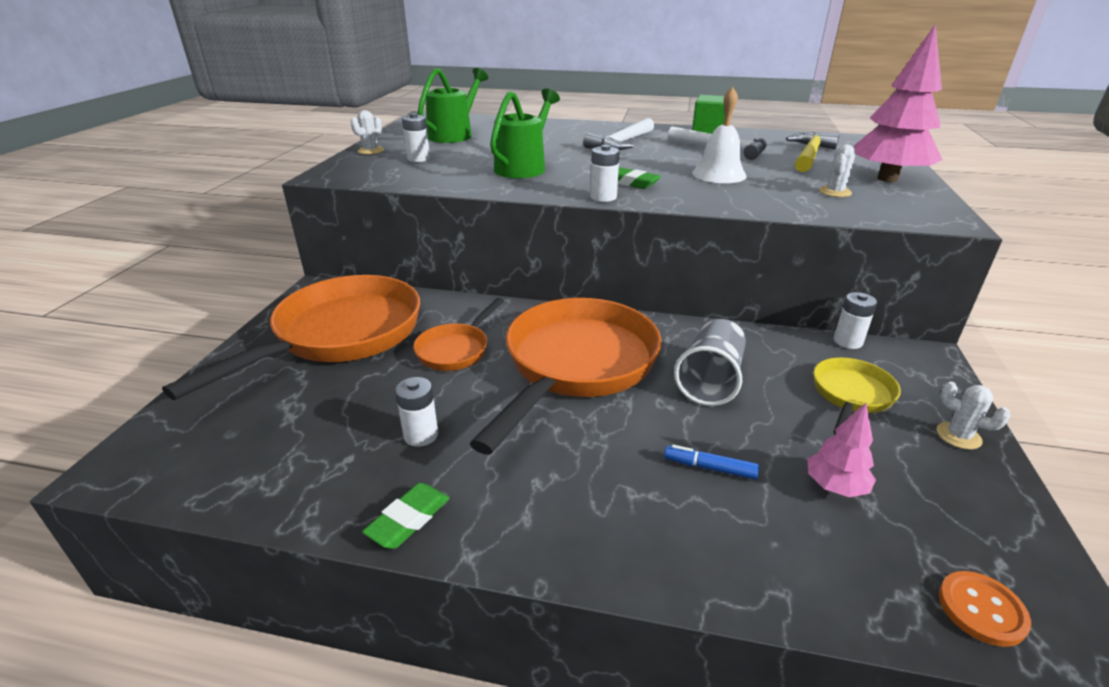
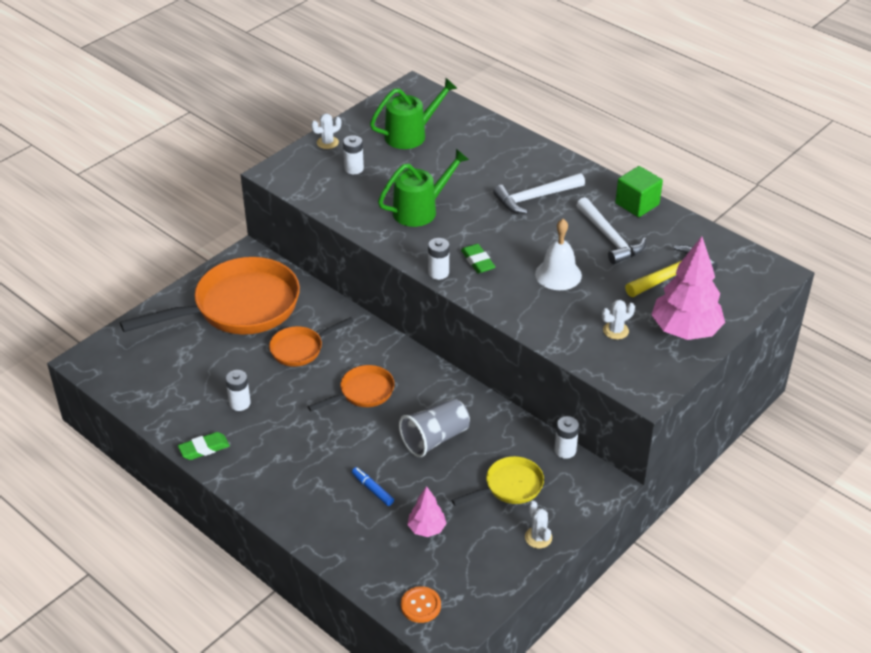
camera: 30 degrees right, 10 degrees up
orange pan [469,298,662,455] -> orange pan [308,365,395,411], size x0.49

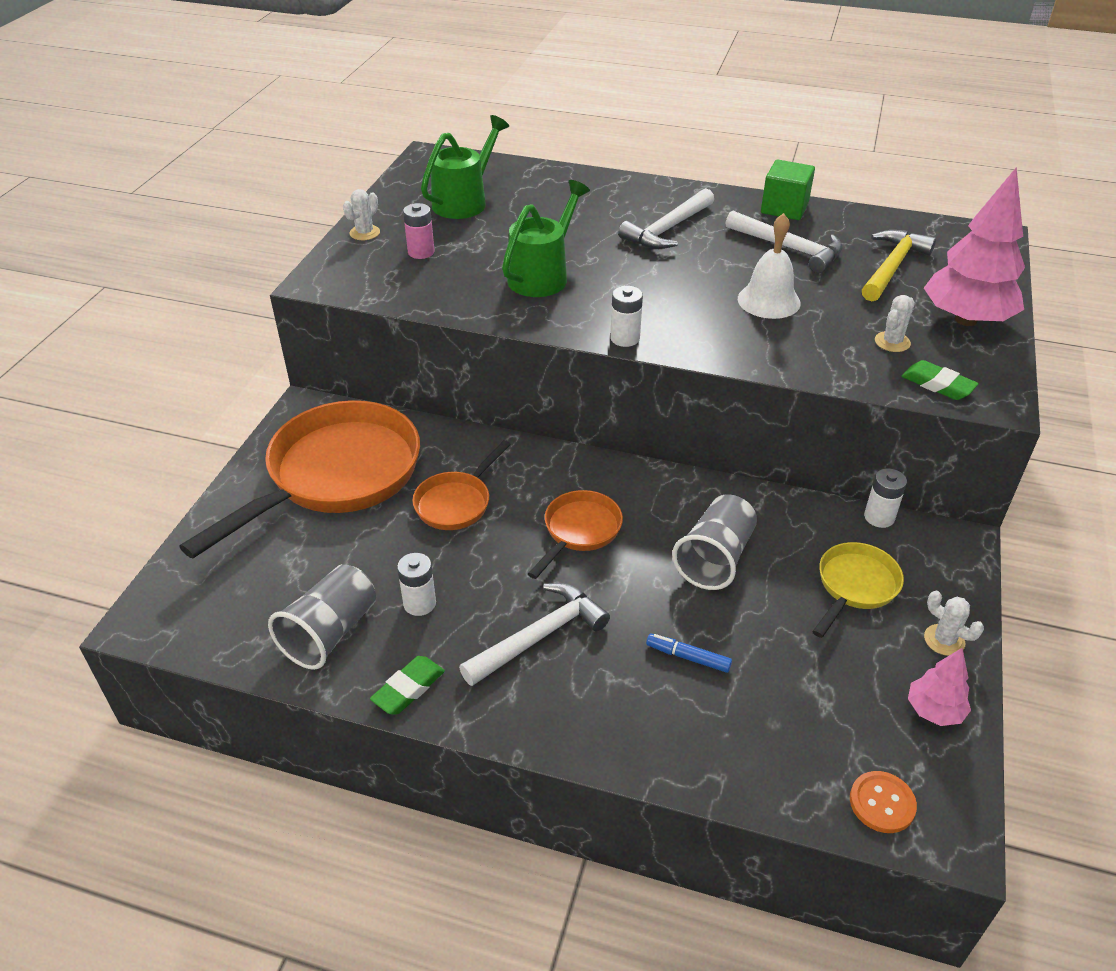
camera: 25 degrees left, 0 degrees up
white battery [343,135,364,174] -> pink battery [403,203,435,259]
pink tree [407,486,447,537] -> pink tree moved to [908,648,971,726]
green eraser [461,244,495,274] -> green eraser moved to [901,360,979,400]
none -> grey cup [268,564,376,670]
none -> white hammer [459,583,610,686]

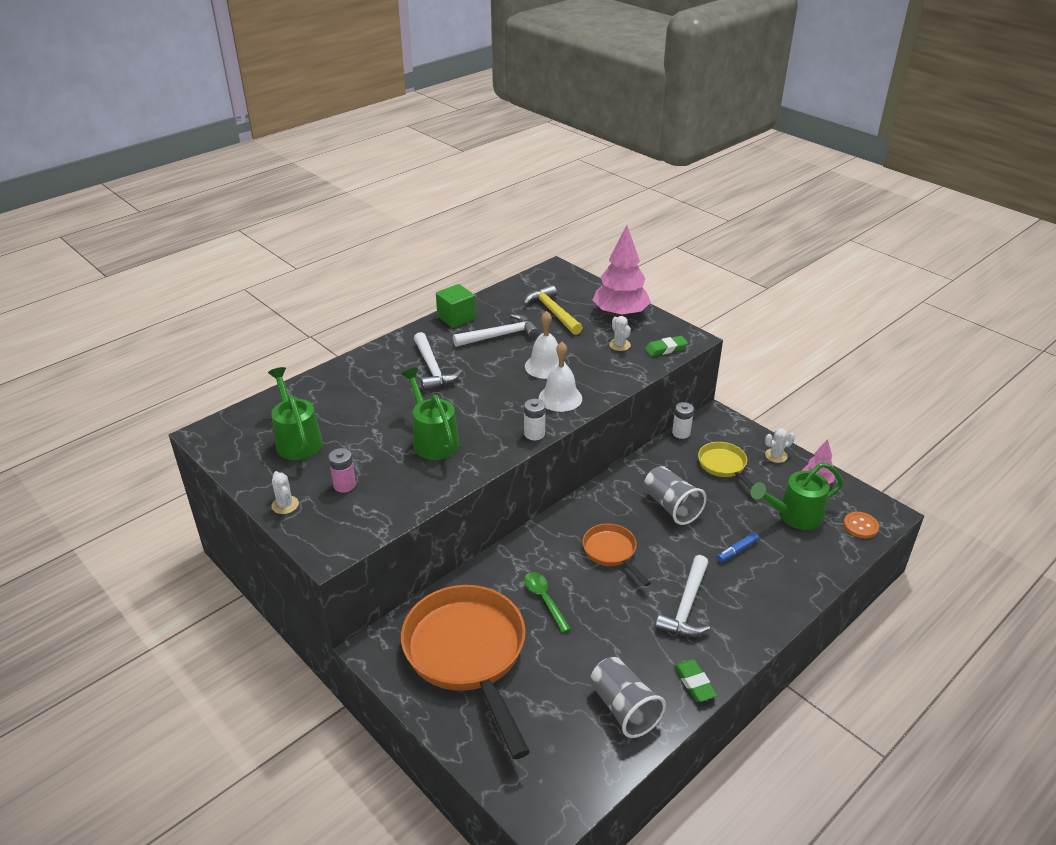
camera: 60 degrees left, 5 degrees down
white battery [397,553,436,616] -> none
orange pan [412,440,511,530] -> green spoon [524,572,571,633]
white hammer [459,583,610,686] -> white hammer turned 150 degrees counterclockwise [655,555,710,637]
none -> white bell [539,342,582,412]
none -> green watering can [750,462,843,530]

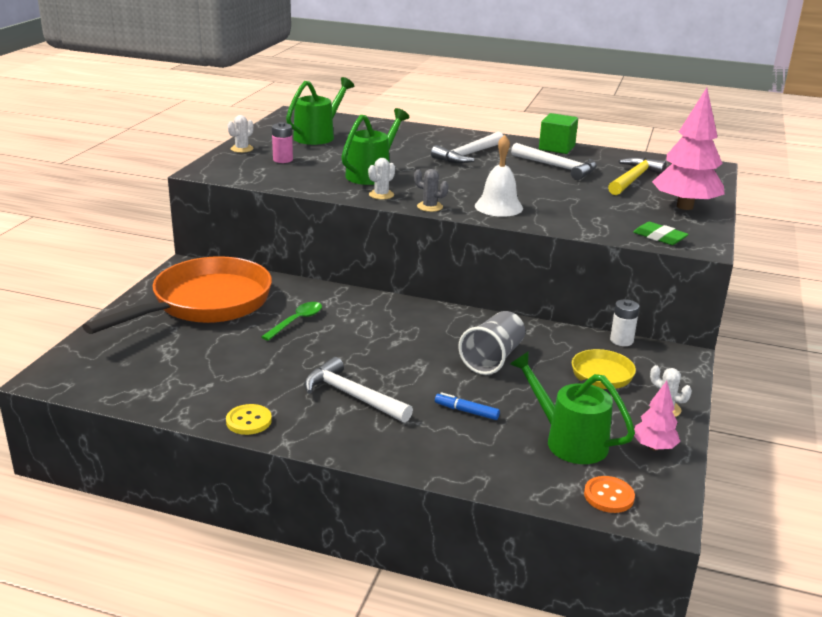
camera: 60 degrees right, 10 degrees down
white battery [524,399,545,440] -> grey cactus [414,169,448,212]
white bell [525,311,566,379] -> none
orange pan [582,523,651,586] -> none
grey cup [590,657,666,738] -> none
white cactus [609,316,631,351] -> white cactus moved to [368,158,395,200]
white hammer [655,555,710,637] -> white hammer turned 45 degrees clockwise [304,357,413,423]
green eraser [674,660,717,702] -> yellow button [226,404,272,435]

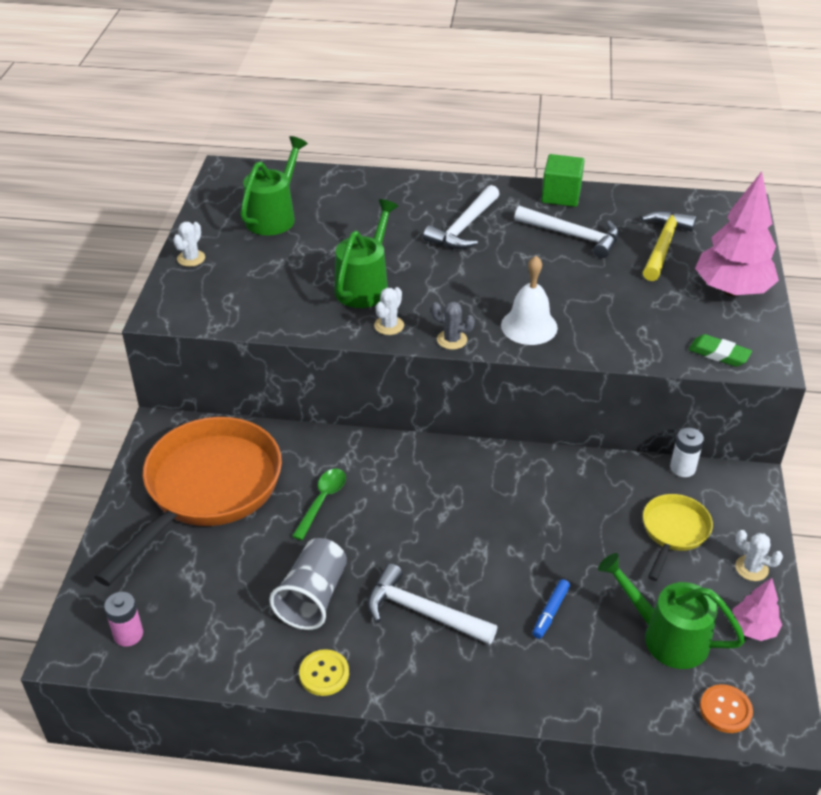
camera: 10 degrees left, 15 degrees up
pink battery [272,122,293,163] -> pink battery moved to [104,592,143,647]
blue marker [435,392,500,420] -> blue marker turned 75 degrees counterclockwise [532,579,570,639]
grey cup [458,311,525,375] -> grey cup moved to [269,538,347,630]

